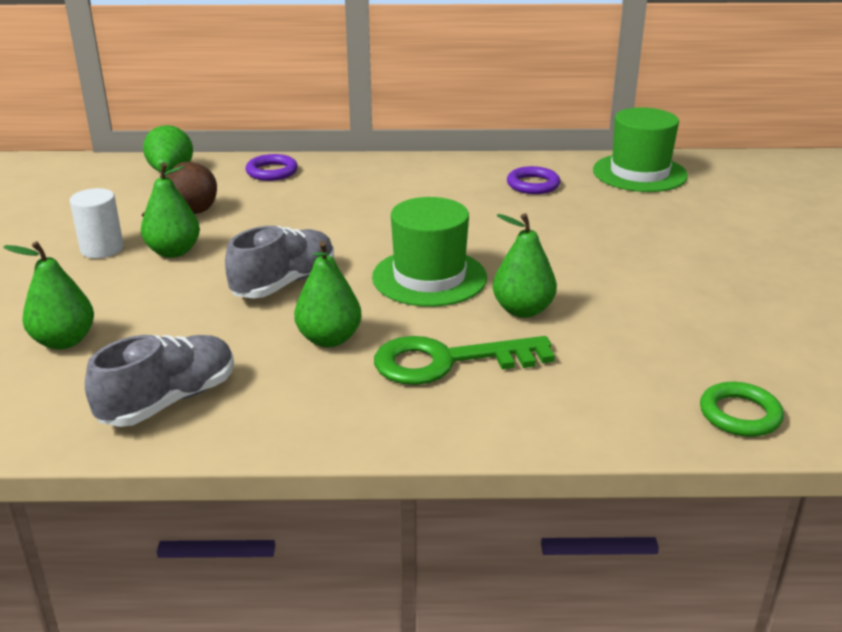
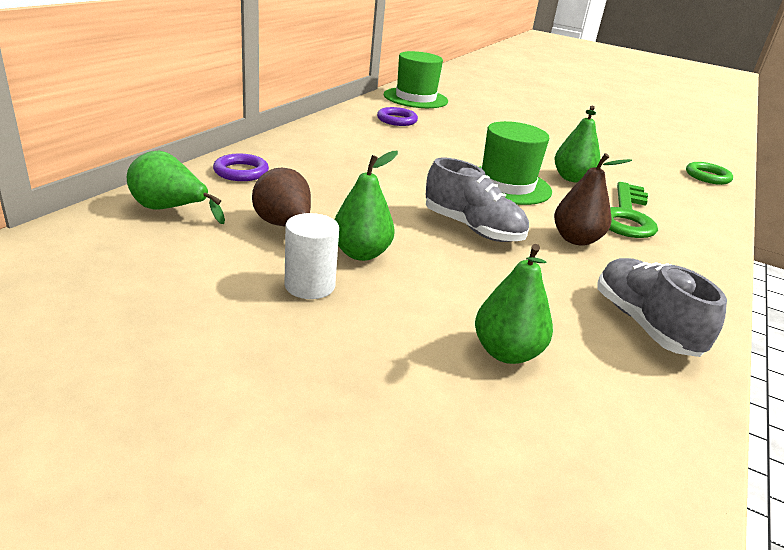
camera: 65 degrees left, 0 degrees up
grey shoe [225,226,334,298] -> grey shoe turned 150 degrees clockwise [426,158,529,242]
green pear [294,241,362,347] -> brown pear [554,153,632,246]

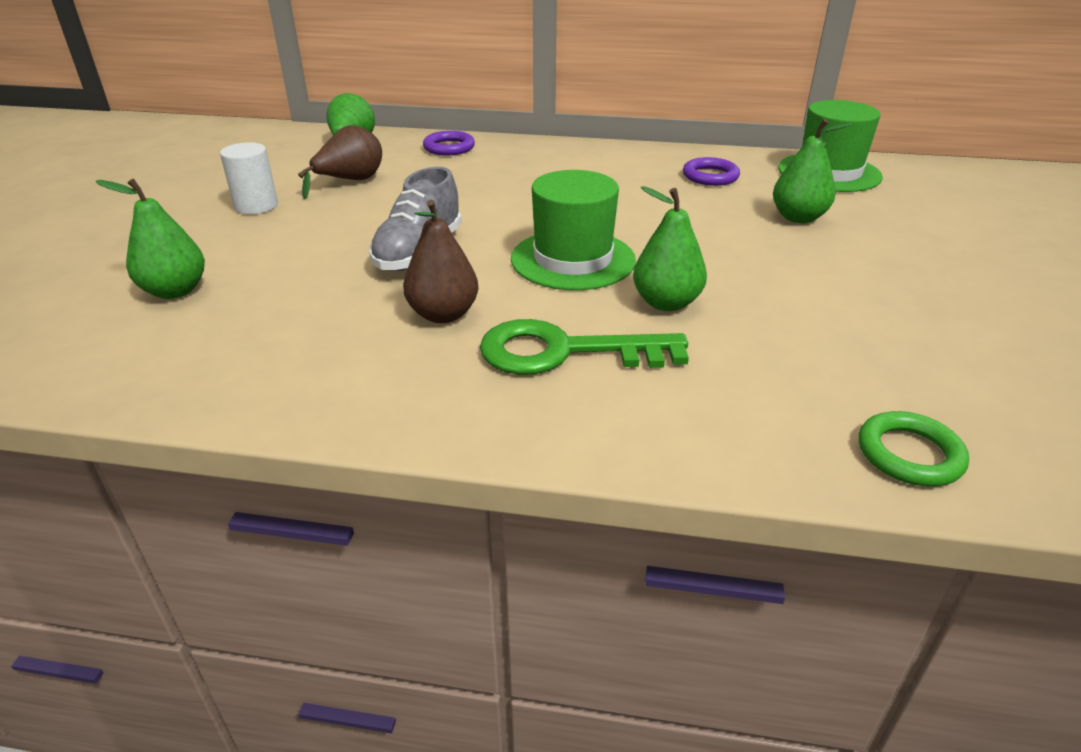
camera: 75 degrees right, 5 degrees up
green pear [334,151,398,261] -> green pear moved to [773,119,853,223]
grey shoe [598,258,727,357] -> none

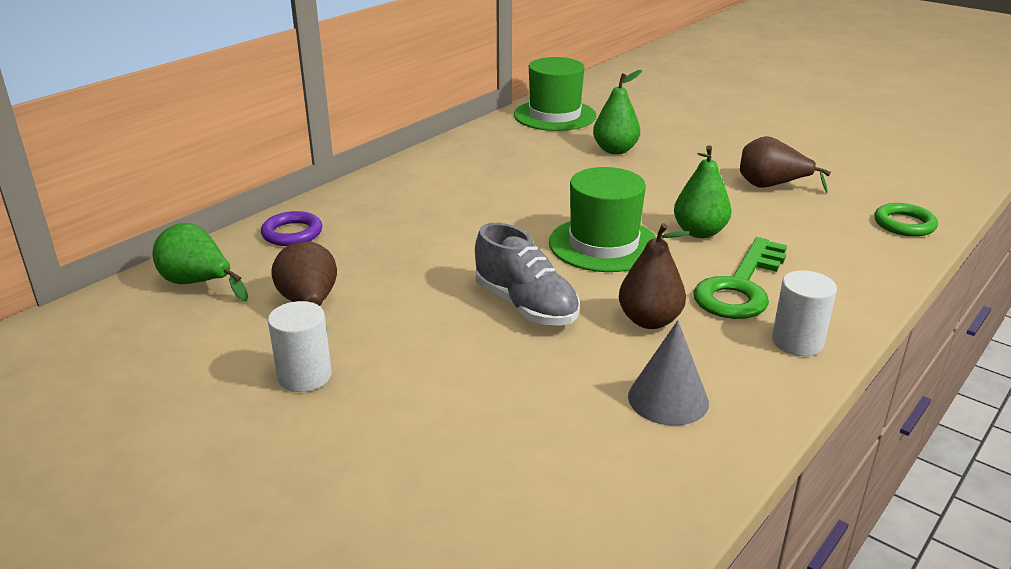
camera: 60 degrees left, 5 degrees down
green pear [96,178,205,299] -> none
purple ring [683,157,740,186] -> none
none -> grey cone [628,320,709,426]
none -> brown pear [740,136,831,193]
none -> white cylinder [772,271,837,356]

